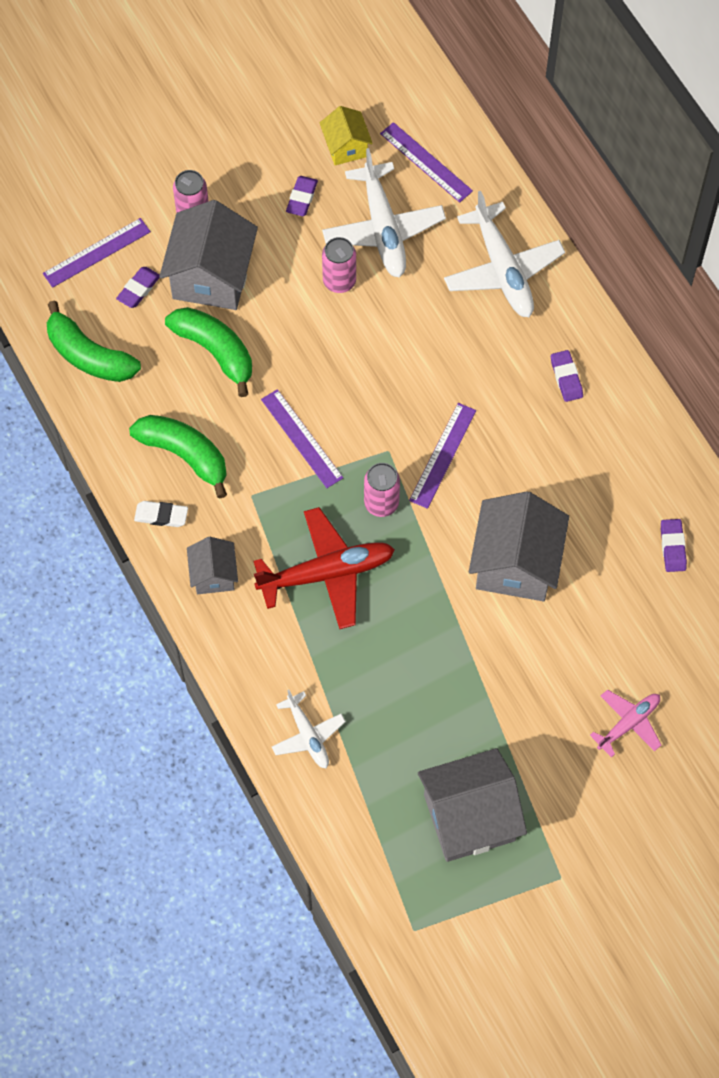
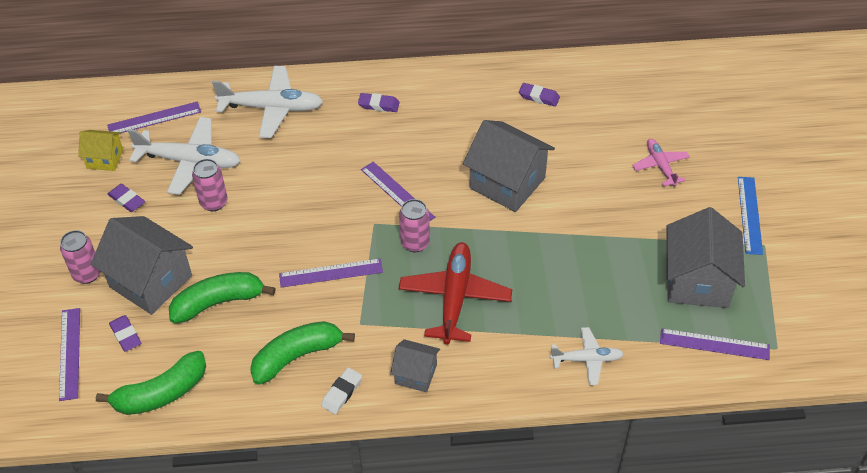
camera: 65 degrees left, 15 degrees down
none -> purple ruler [660,328,770,360]
none -> blue ruler [738,177,763,255]

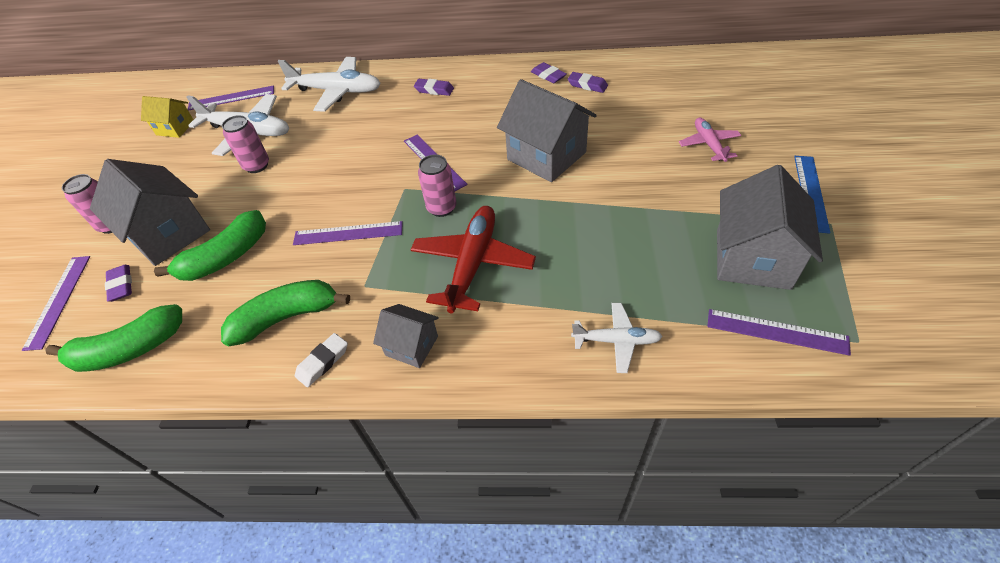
camera: 10 degrees right, 0 degrees up
purple eraser [107,184,145,212] -> purple eraser moved to [531,62,567,83]
green banana [169,272,276,323] -> green banana turned 150 degrees clockwise [154,210,266,281]

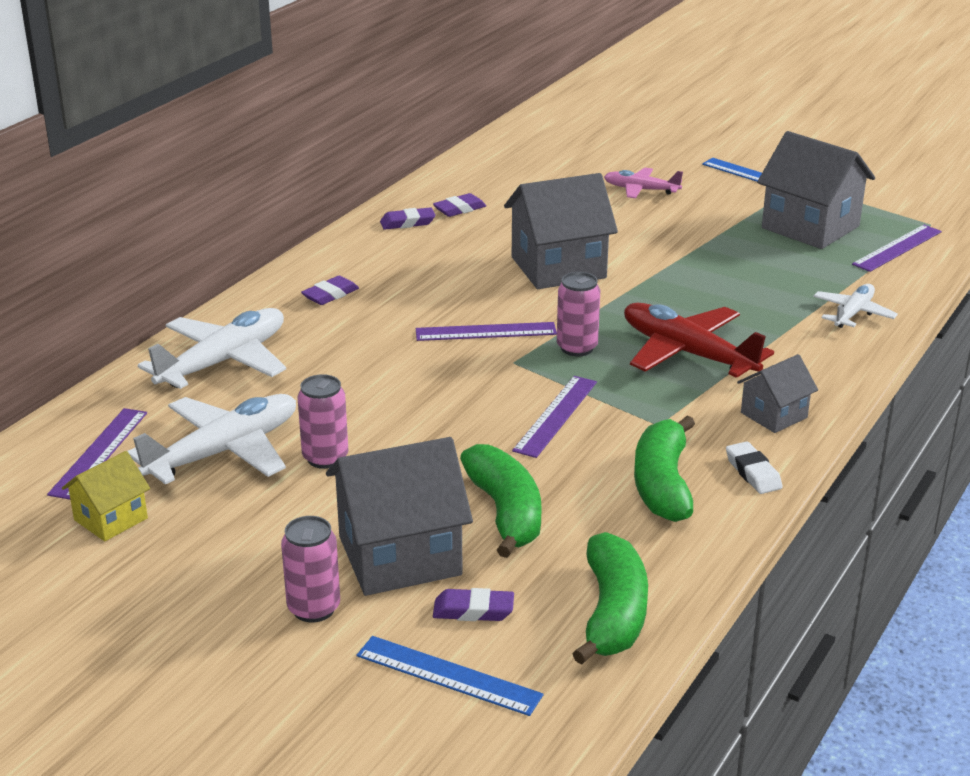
camera: 65 degrees left, 20 degrees down
purple ruler [22,256,90,351] -> blue ruler [356,636,544,716]

